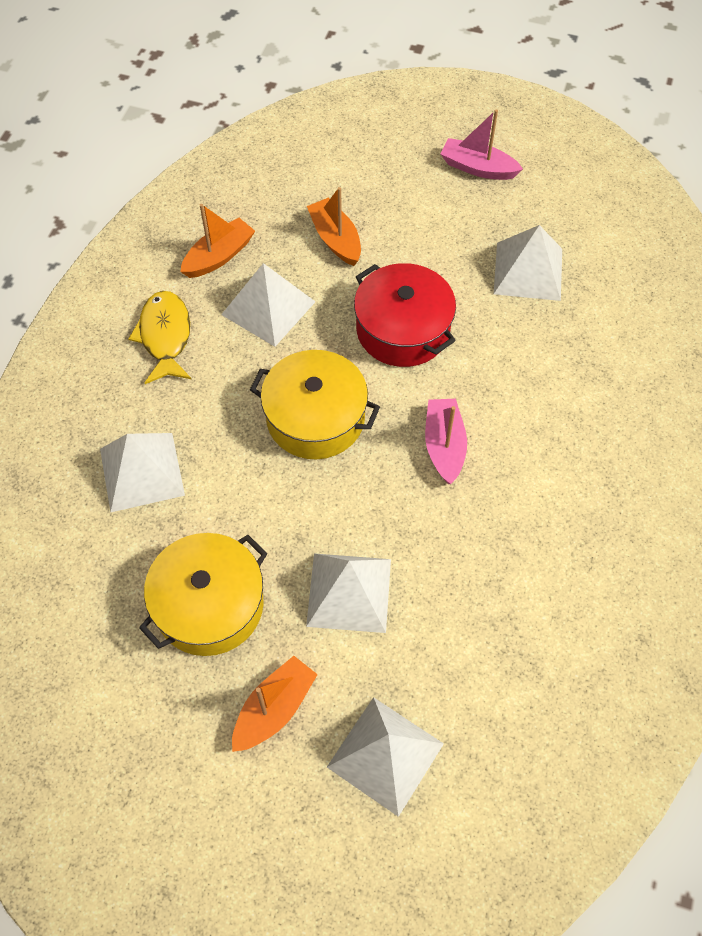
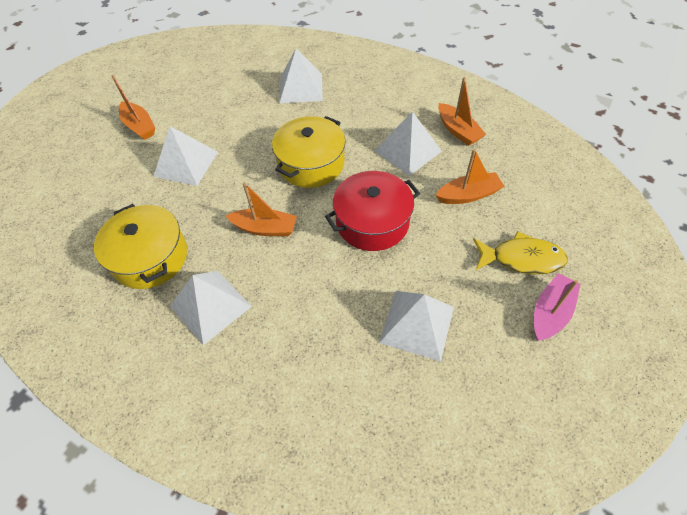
camera: 105 degrees right, 5 degrees down
yellow fish [128,291,191,384] -> yellow fish moved to [473,231,568,274]
yellow pot [139,533,268,656] -> yellow pot moved to [94,204,187,289]
white pyramid [327,697,444,817] -> white pyramid moved to [170,271,252,345]
pink boat [425,399,467,484] -> orange boat [226,182,297,236]

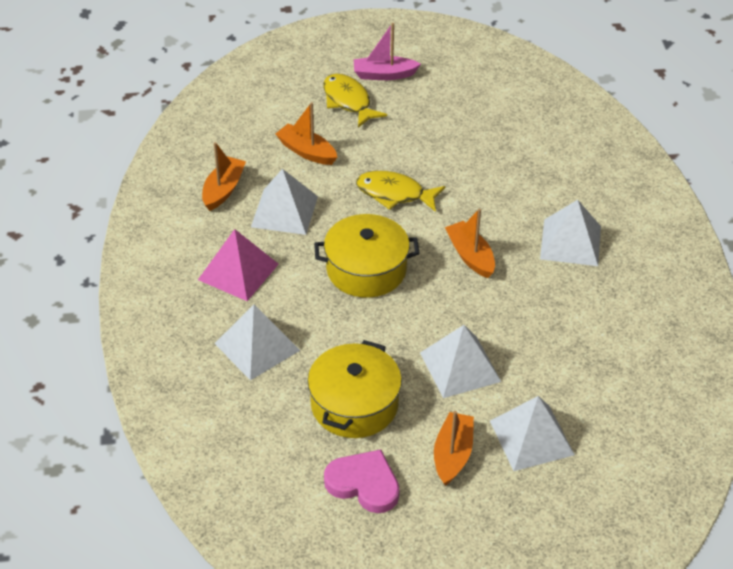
camera: 130 degrees left, 10 degrees down
yellow pot [94,204,187,289] -> yellow pot moved to [308,340,402,438]
red pot [325,171,420,251] -> yellow fish [356,171,445,212]
white pyramid [379,291,454,362] -> white pyramid moved to [490,396,575,471]
none -> pink pyramid [198,229,279,301]
none -> pink heart [324,449,400,513]

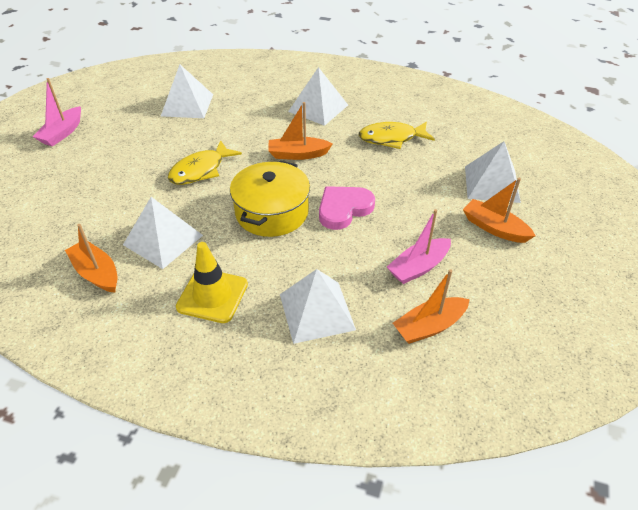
camera: 65 degrees left, 0 degrees up
pink pyramid [198,229,279,301] -> yellow traffic cone [176,242,248,323]
orange boat [276,102,337,165] -> orange boat moved to [393,269,470,344]
yellow pot [308,340,402,438] -> pink boat [387,209,451,284]
yellow fish [323,74,387,128] -> yellow fish moved to [359,121,435,149]
pink heart [324,449,400,513] -> pink heart moved to [319,186,375,230]
white pyramid [420,325,501,398] -> white pyramid moved to [161,64,213,118]

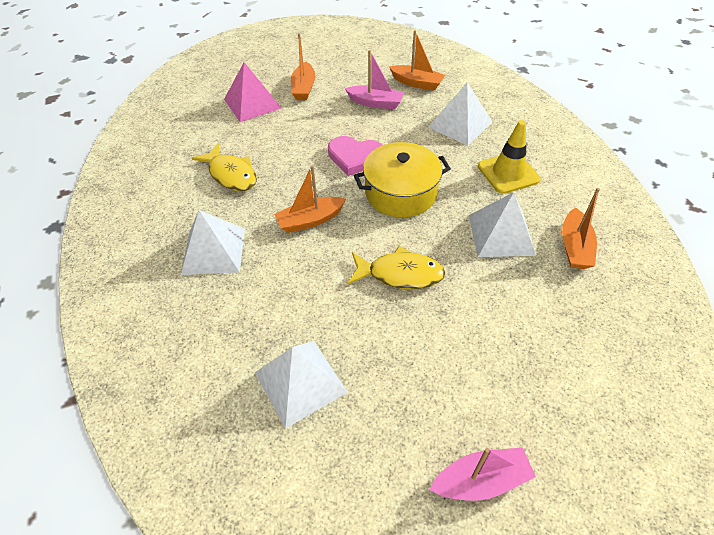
camera: 125 degrees left, 5 degrees up
orange boat [268,102,333,160] -> orange boat turned 105 degrees clockwise [274,165,346,233]
white pyramid [465,141,521,203] -> pink pyramid [224,62,281,122]

